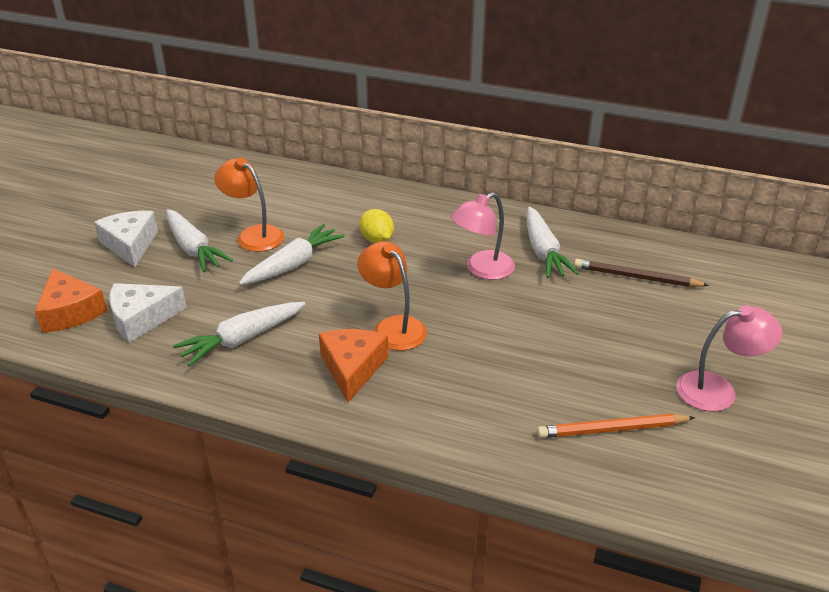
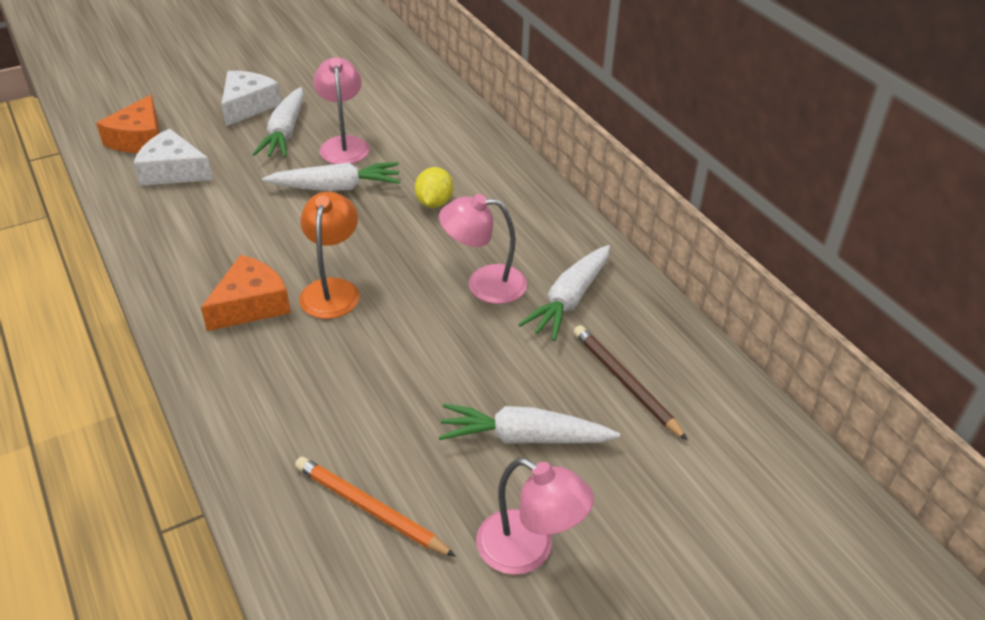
camera: 40 degrees right, 5 degrees up
white carrot [173,302,305,367] -> white carrot moved to [439,404,620,444]
orange lamp [214,158,284,252] -> pink lamp [313,57,370,164]

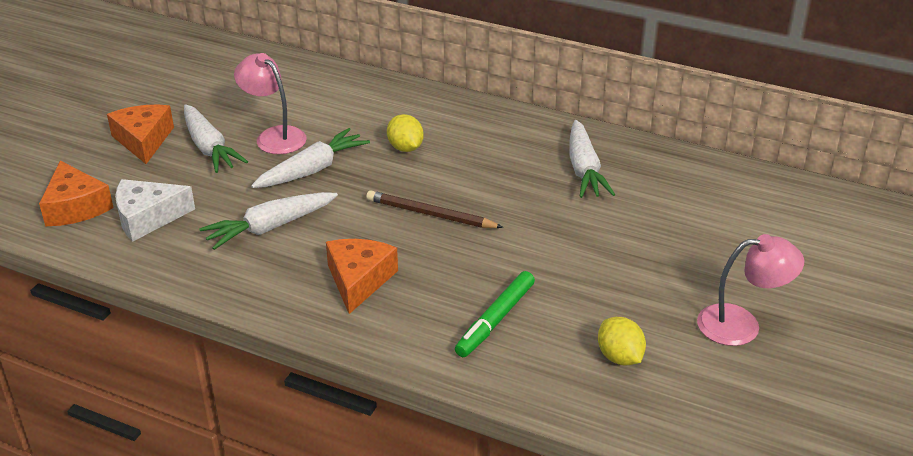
camera: 35 degrees left, 5 degrees down
white cheese [221,71,281,126] -> orange cheese [107,104,174,164]
orange pencil [295,457,456,557] -> yellow lemon [598,317,646,365]
orange lamp [299,192,360,319] -> none
pink lamp [439,194,527,304] -> none
white carrot [439,404,620,444] -> white carrot moved to [199,192,338,250]
brown pencil [574,325,688,441] -> brown pencil moved to [366,190,503,228]
none -> green marker [455,271,535,357]

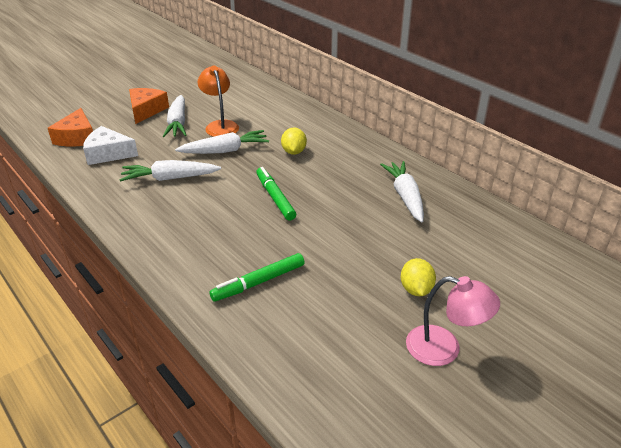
camera: 25 degrees right, 0 degrees up
pink lamp [234,53,307,154] -> orange lamp [197,66,239,137]
orange cheese [326,239,398,314] -> none
brown pencil [366,190,503,228] -> green marker [256,167,296,221]
white carrot [570,120,616,198] -> white carrot turned 150 degrees clockwise [380,161,424,222]
yellow lemon [598,317,646,365] -> yellow lemon moved to [401,258,436,296]

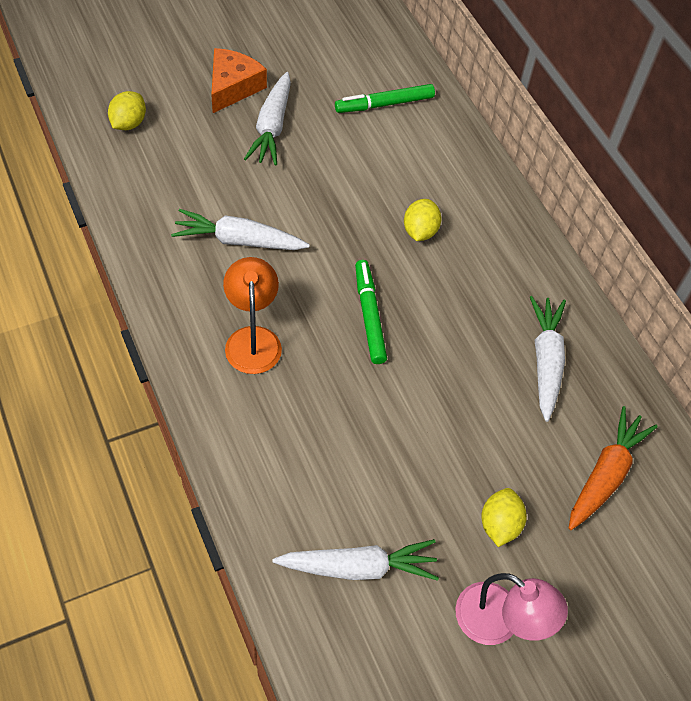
camera: 10 degrees right, 20 degrees up
orange cheese [48,108,93,147] -> yellow lemon [108,91,146,130]
white cheese [83,126,138,165] -> none
white carrot [175,130,269,154] -> white carrot moved to [273,539,439,581]
orange lamp [197,66,239,137] -> orange lamp moved to [223,257,282,374]
green marker [210,253,305,302] -> green marker moved to [335,84,435,113]
none -> orange carrot [569,406,658,530]

